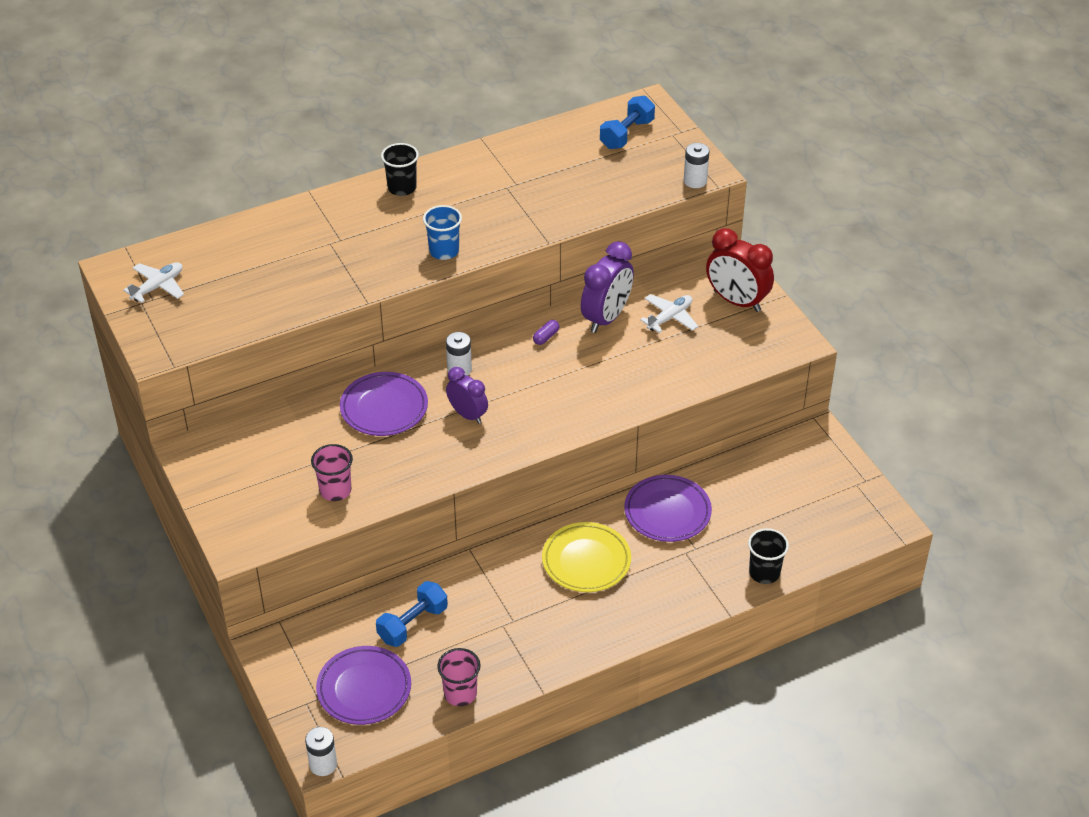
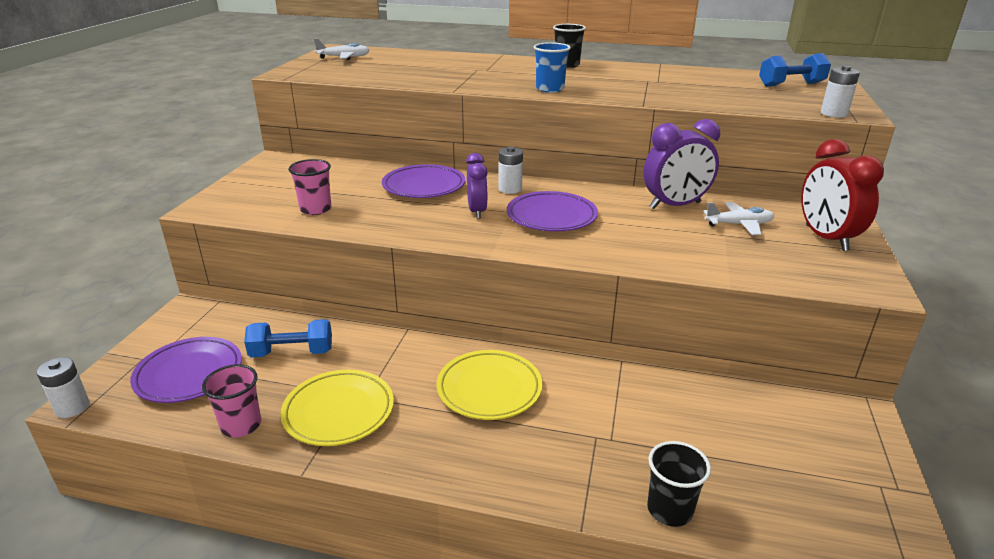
camera: 40 degrees right, 15 degrees down
purple capsule [533,320,559,345] -> none
purple plate [624,475,712,542] -> purple plate moved to [507,191,598,232]
none -> yellow plate [280,370,394,446]

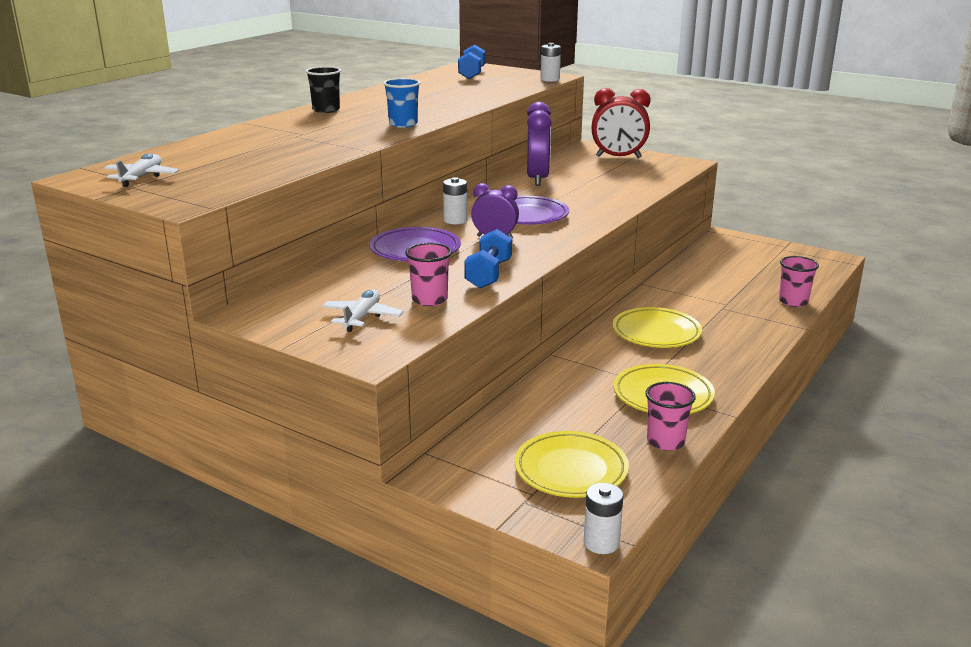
camera: 70 degrees left, 5 degrees down
purple plate [130,337,242,403] -> yellow plate [514,431,629,498]
blue dumbbell [244,319,332,357] -> blue dumbbell moved to [464,229,512,289]
black cup [647,441,711,527] -> pink cup [779,256,819,307]
white plane [703,202,774,235] -> white plane moved to [322,289,403,332]

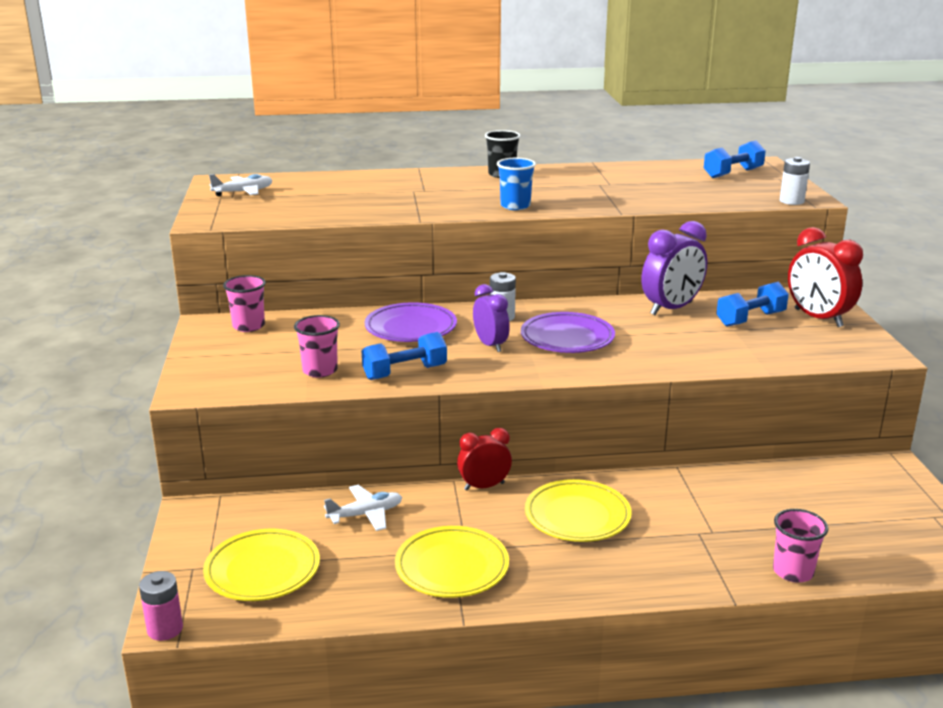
camera: 50 degrees right, 0 degrees up
white plane [322,289,403,332] -> white plane moved to [324,485,402,531]
white battery [584,483,623,554] -> pink battery [139,571,183,641]
pink cup [645,382,696,451] -> pink cup moved to [223,275,266,332]
none -> red clock [457,428,512,490]
none -> blue dumbbell [716,282,789,327]

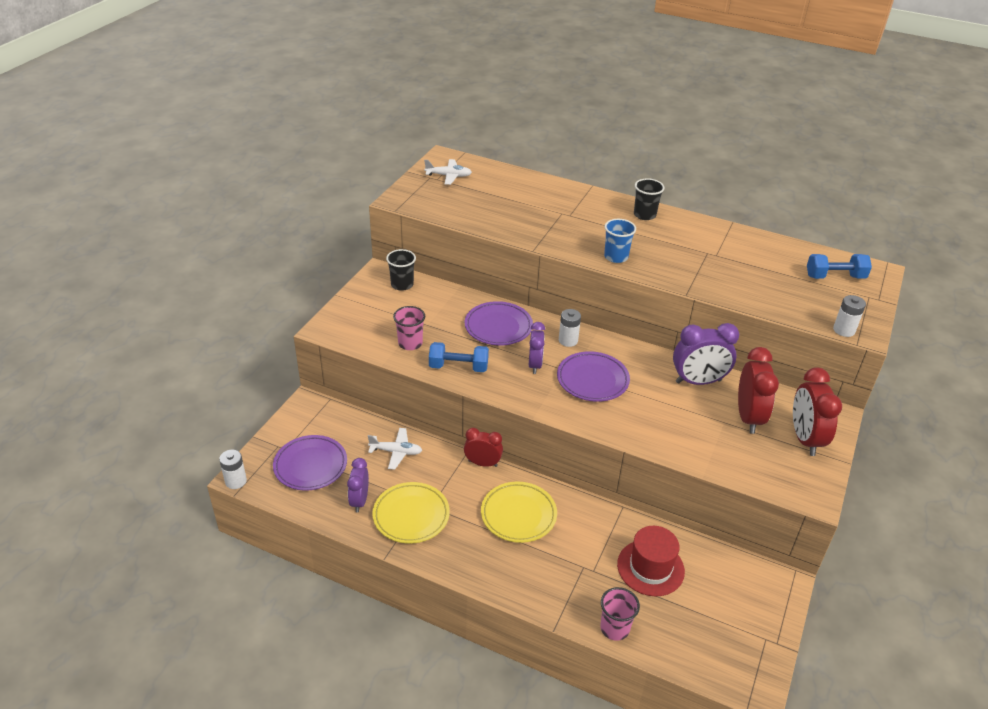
camera: 30 degrees right, 15 degrees up
pink battery [139,571,183,641] -> white battery [219,450,247,489]
yellow plate [203,528,320,601] -> purple plate [273,435,347,491]
pink cup [223,275,266,332] -> black cup [386,249,416,291]
blue dumbbell [716,282,789,327] -> red clock [738,347,779,434]
none -> purple clock [347,458,369,513]
none -> red hat [617,526,685,596]

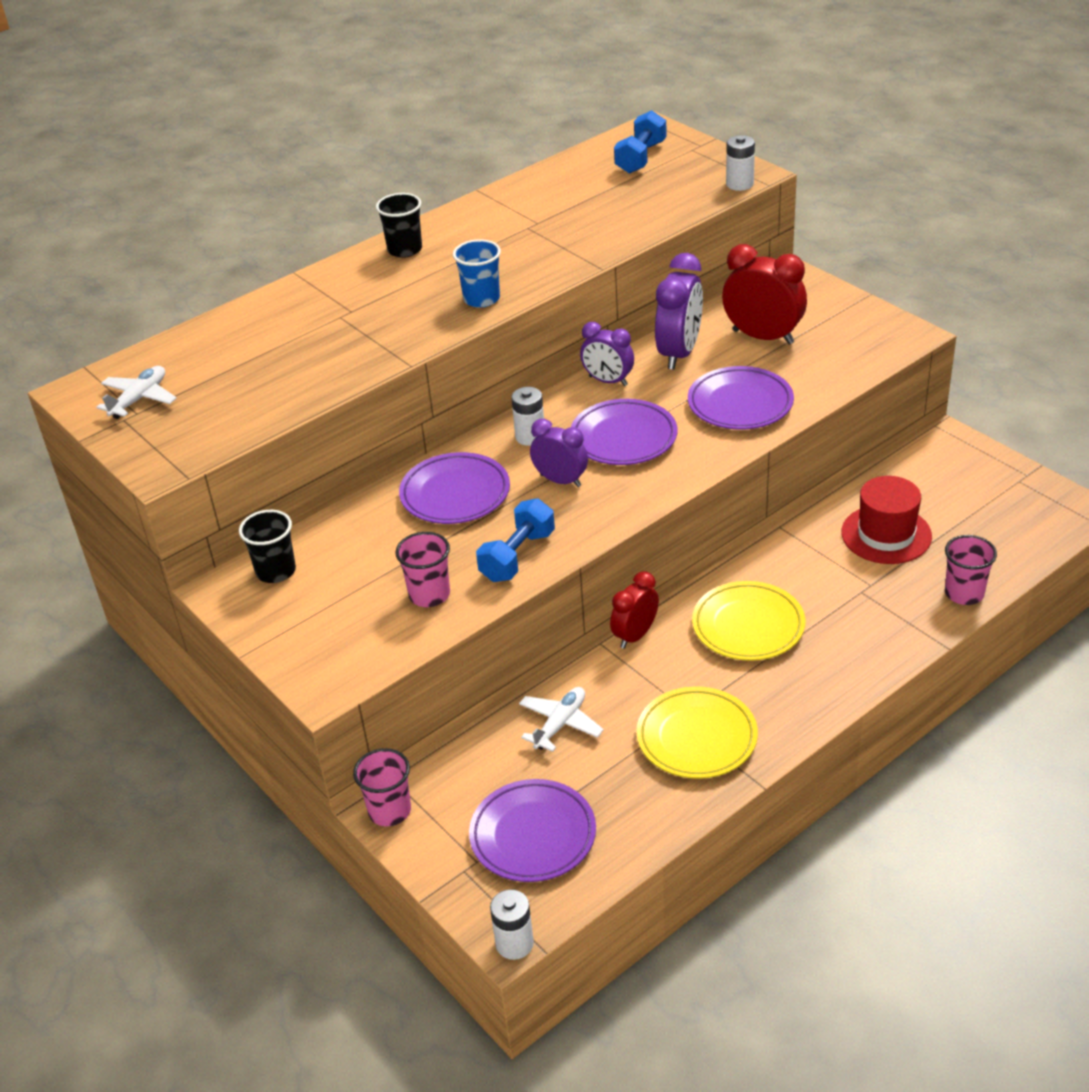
camera: 60 degrees left, 0 degrees up
purple clock [347,458,369,513] -> purple clock moved to [580,322,634,386]
red clock [793,367,842,456] -> none
none -> pink cup [353,748,411,826]
none -> purple plate [688,366,794,430]

